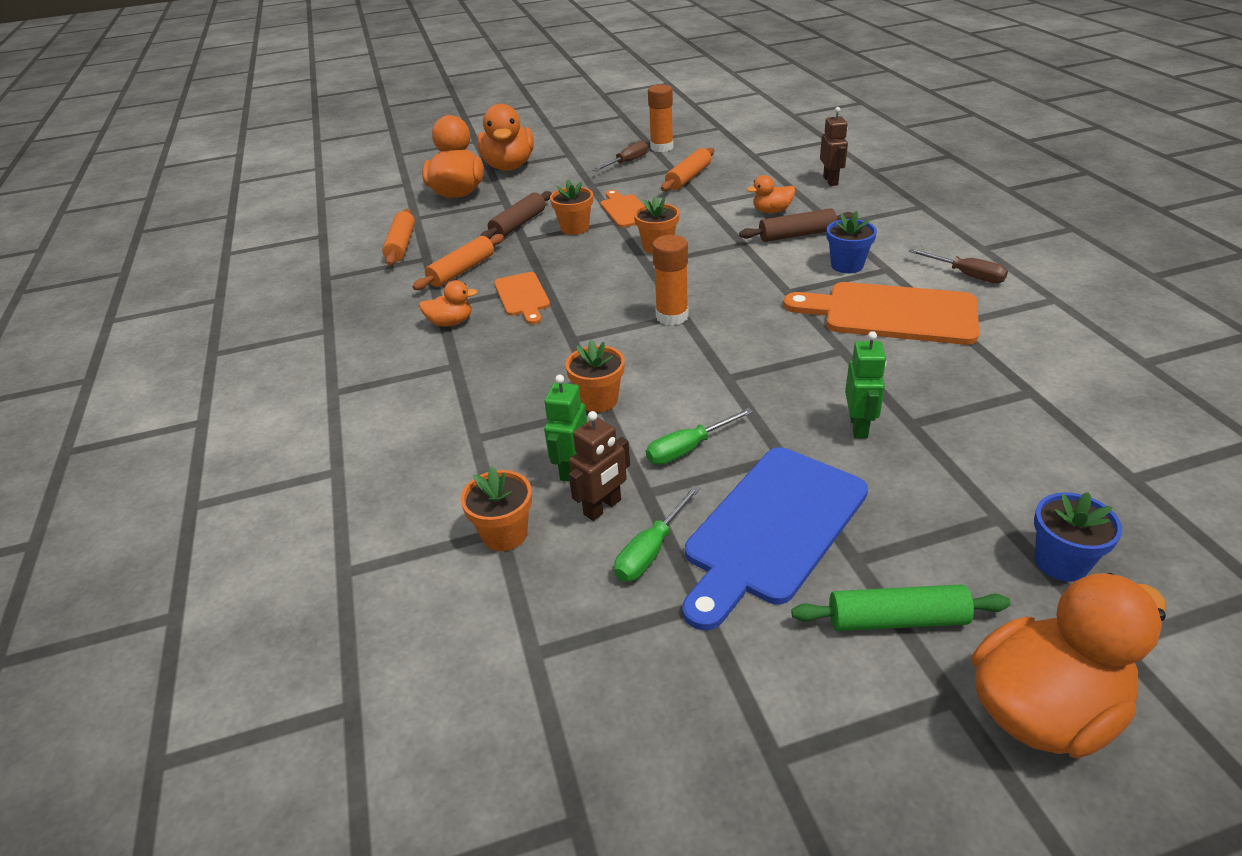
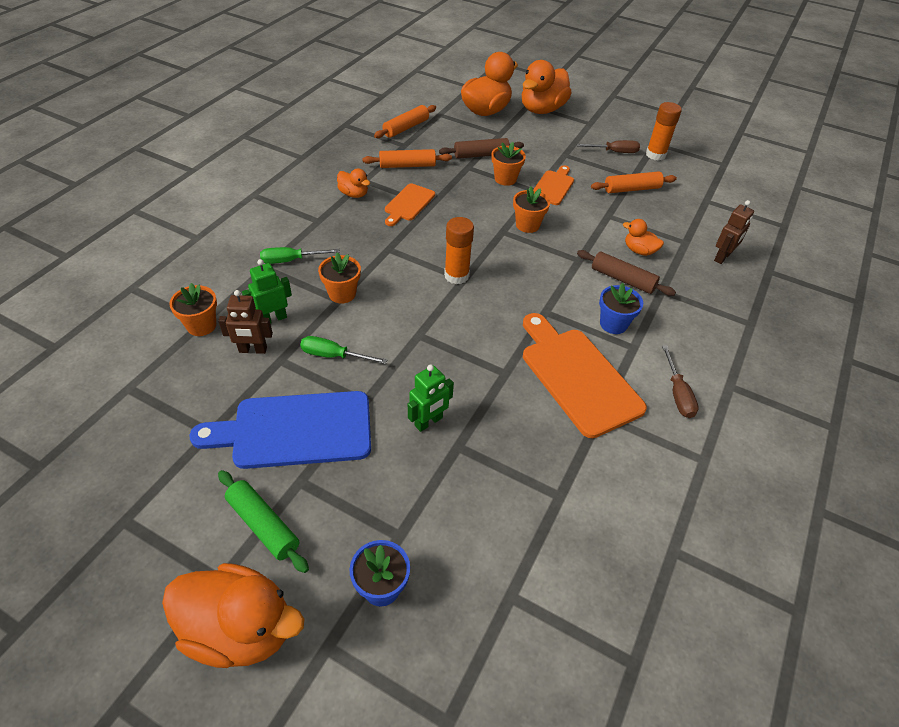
camera: 40 degrees right, 10 degrees up
green screwdriver [614,485,700,582] -> green screwdriver moved to [260,247,340,264]

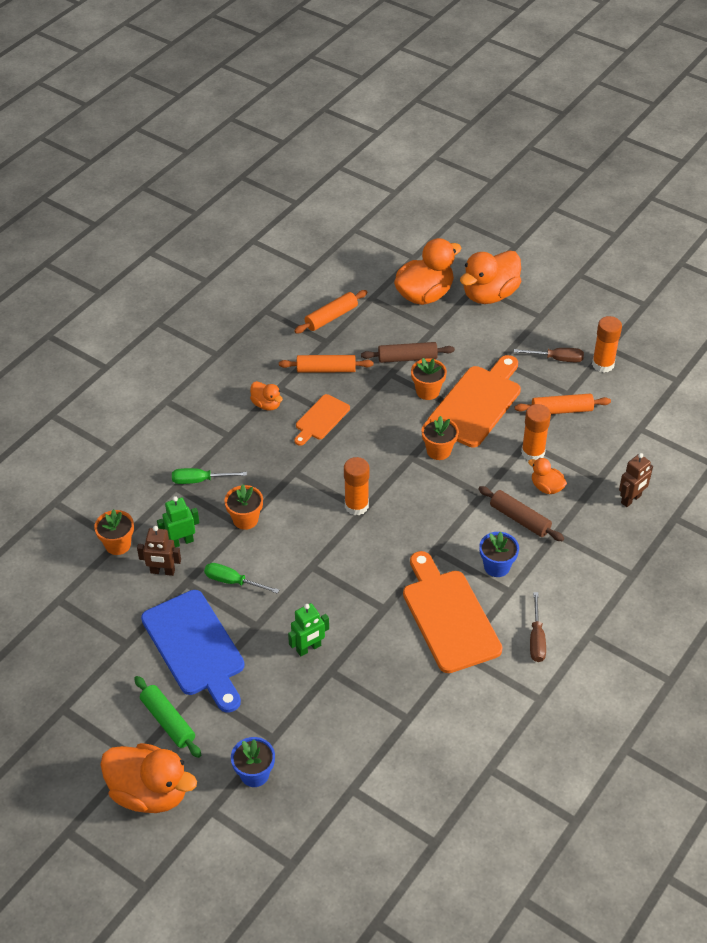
camera: 10 degrees right, 0 degrees up
blue cutting board [189,391,371,469] -> blue cutting board turned 120 degrees counterclockwise [141,590,245,713]
orange cutting board [533,165,574,205] -> orange cutting board [427,355,521,447], size x1.81
none -> orange glue stick [521,404,551,461]

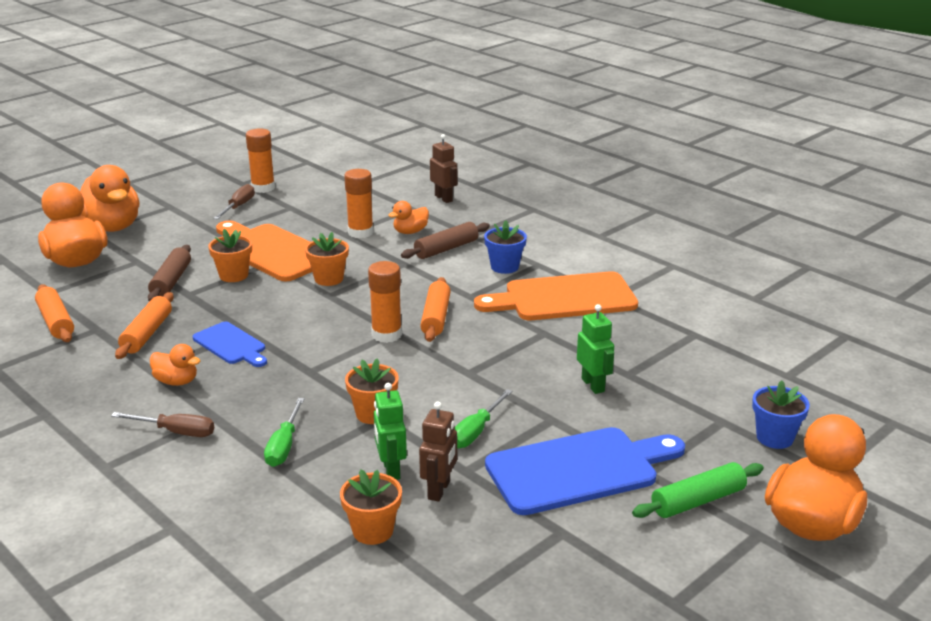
camera: 80 degrees left, 20 degrees down
orange duck [250,381,283,411] -> orange duck turned 60 degrees clockwise [150,344,200,386]
orange cutting board [294,394,350,446] -> blue cutting board [193,322,267,367]
orange rolling pin [515,393,611,414] -> orange rolling pin moved to [420,277,451,342]
brown screwdriver [530,592,546,662] -> brown screwdriver moved to [111,412,214,437]

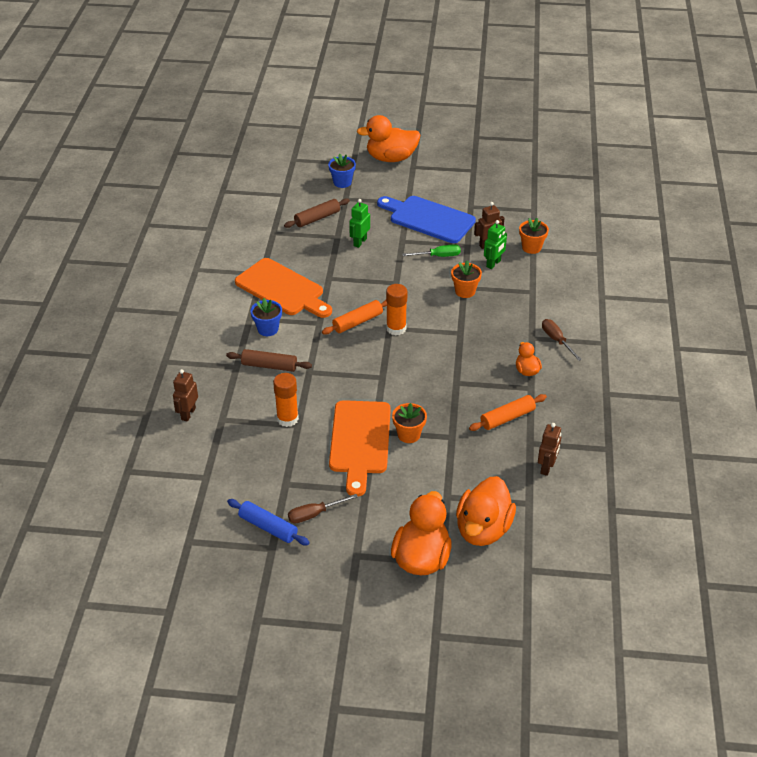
camera: 130 degrees left, 15 degrees up
orange rolling pin [35,284,74,342] -> brown robot [538,423,561,476]
brown rolling pin [148,245,191,302] -> brown rolling pin moved to [284,198,350,228]
blue cutting board [193,322,267,367] -> none
orange glue stick [246,128,275,193] -> blue rolling pin [227,499,310,545]
green screwdriver [264,398,304,467] -> none
orange flower pot [305,232,349,286] -> none
orange duck [388,201,429,234] -> none
green rolling pin [632,462,764,518] -> none

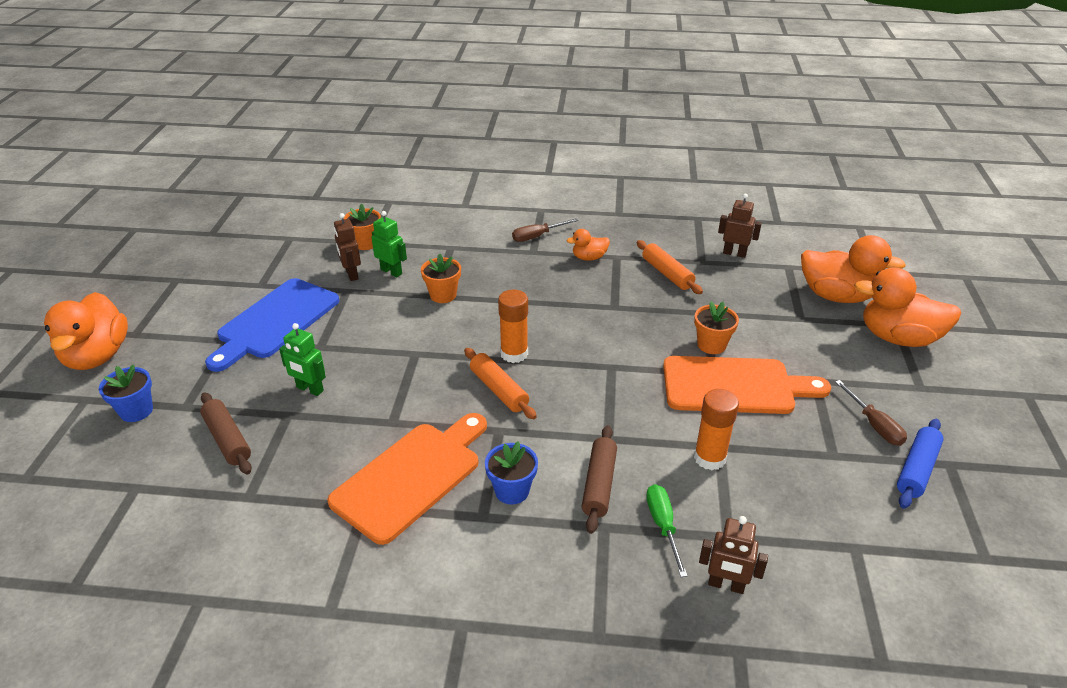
camera: 90 degrees left, 5 degrees down
green screwdriver [402,244,461,257] -> green screwdriver moved to [646,484,687,577]

